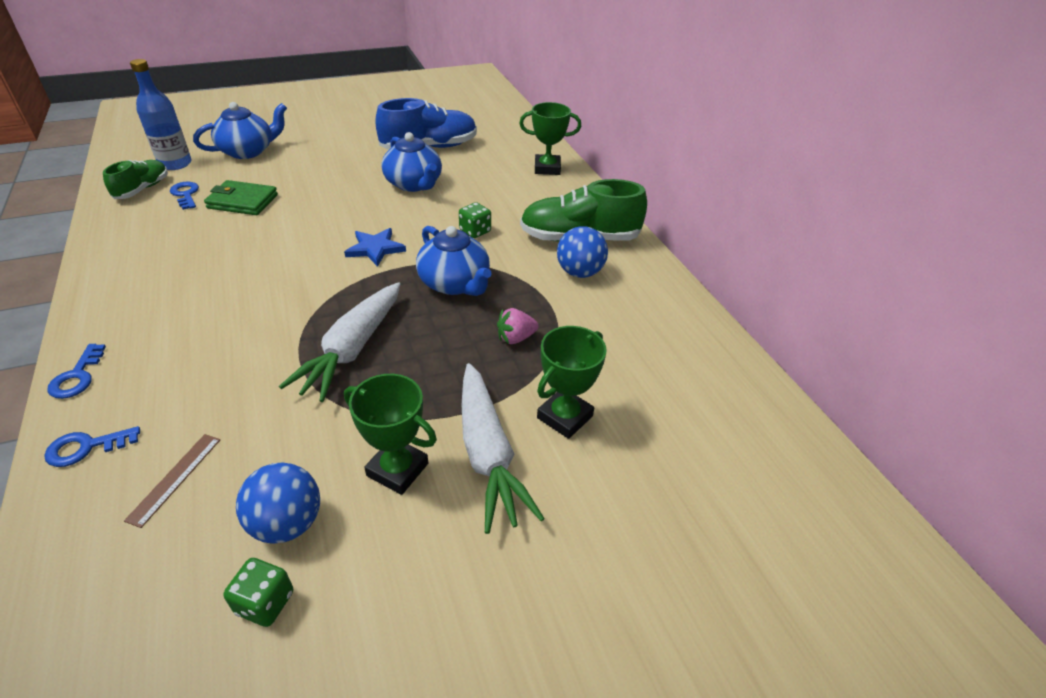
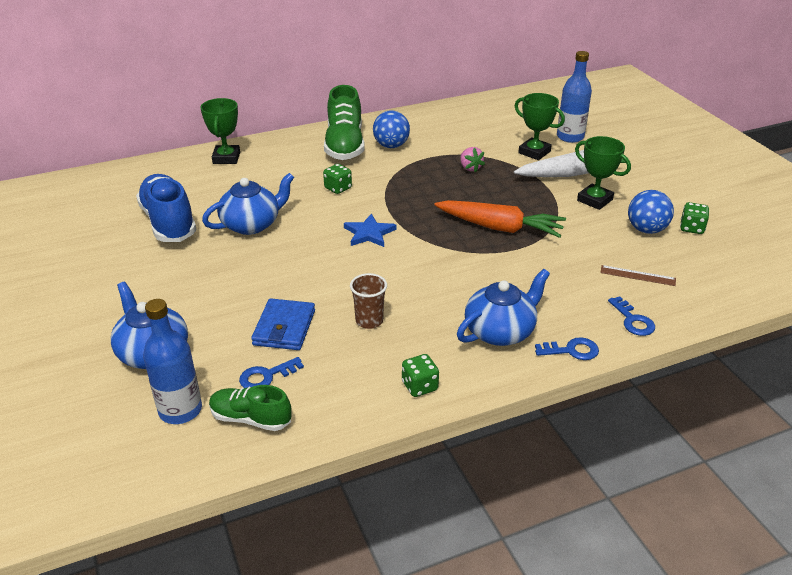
camera: 90 degrees left, 5 degrees down
green wallet [204,180,278,215] -> blue wallet [251,298,315,350]
white carrot [279,282,400,402] -> orange carrot [434,200,566,238]
green trophy [344,374,437,495] -> green trophy turned 75 degrees counterclockwise [575,136,631,210]
blue teapot [416,226,491,296] -> blue teapot moved to [457,269,550,346]
none -> brown cup [350,273,387,329]
none -> green dice [402,354,439,397]
none -> blue bottle [557,51,592,143]

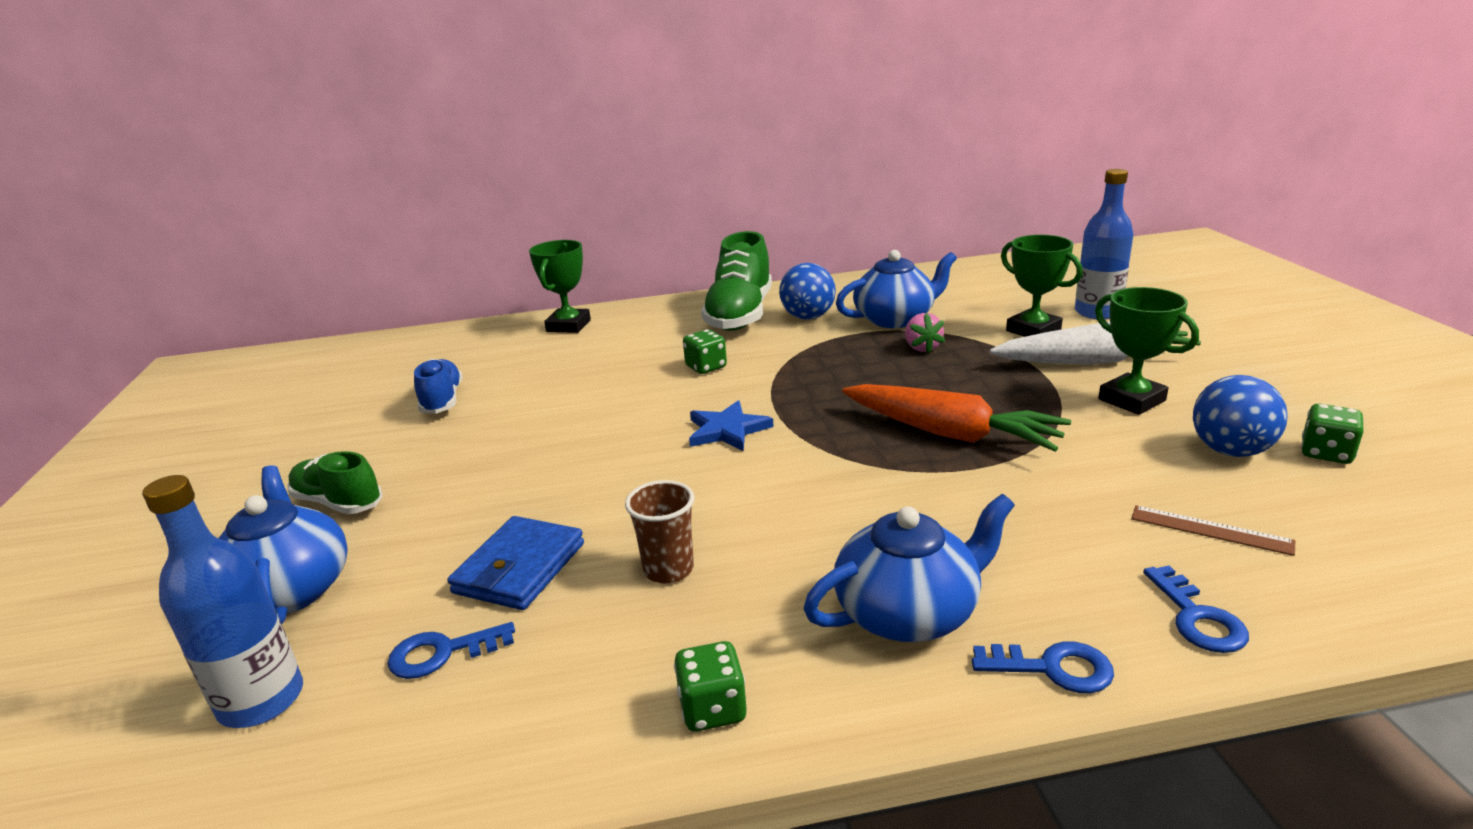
camera: 15 degrees right, 10 degrees down
blue shoe [136,174,197,242] -> blue shoe [414,359,463,414], size x0.59
blue teapot [202,173,294,235] -> blue teapot moved to [836,250,957,328]
green shoe [209,385,292,431] -> green shoe moved to [287,451,383,514]

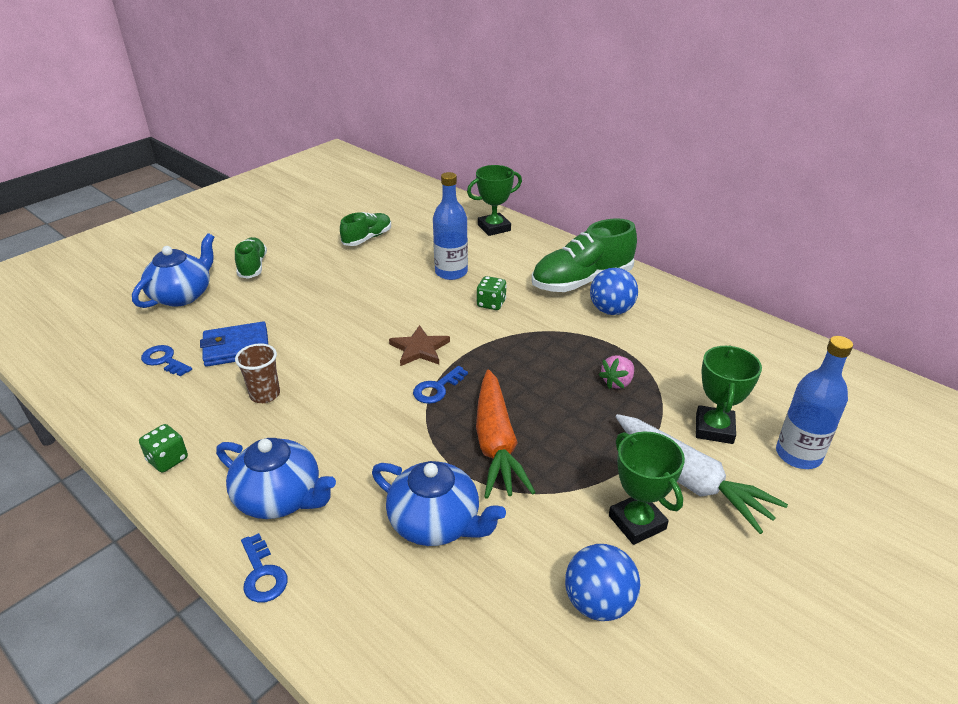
camera: 50 degrees right, 10 degrees up
blue bottle [142,475,303,728] -> blue bottle moved to [433,172,468,280]
blue shoe [414,359,463,414] -> green shoe [340,212,391,246]
blue star [689,400,774,452] -> brown star [389,325,450,366]
blue teapot [836,250,957,328] -> blue teapot moved to [372,461,506,546]
green trophy [1095,287,1199,415] -> green trophy turned 45 degrees counterclockwise [609,431,685,545]
brown ruler [1132,505,1295,556] -> none
blue key [1143,565,1249,653] -> blue key moved to [413,366,468,404]
green dice [1301,404,1364,464] -> none

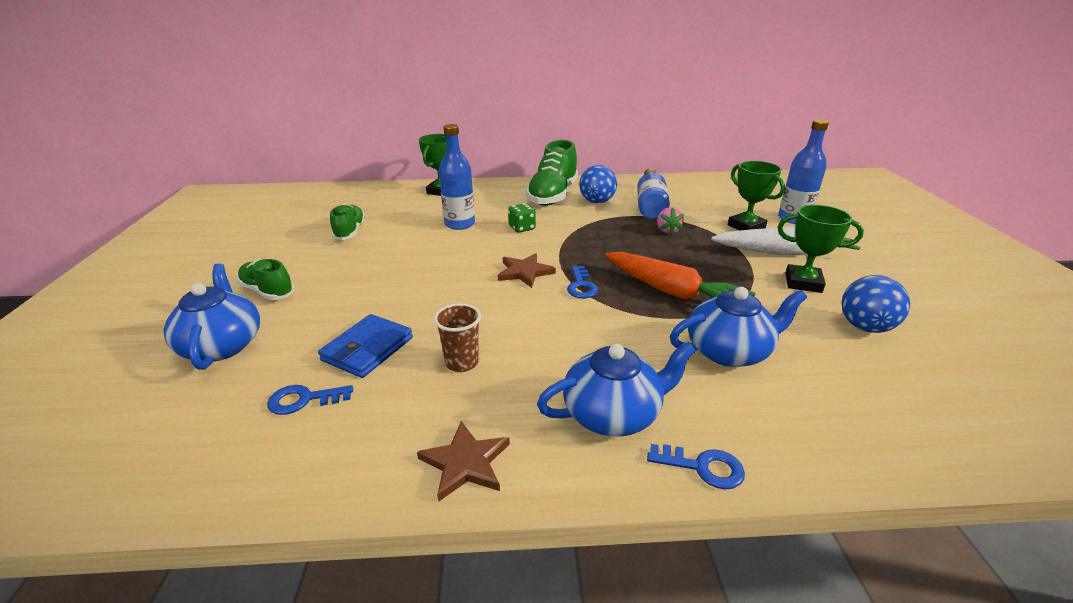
camera: 45 degrees left, 5 degrees down
green dice [139,424,188,473] -> brown star [417,421,510,502]
none -> blue bottle [637,168,670,219]

